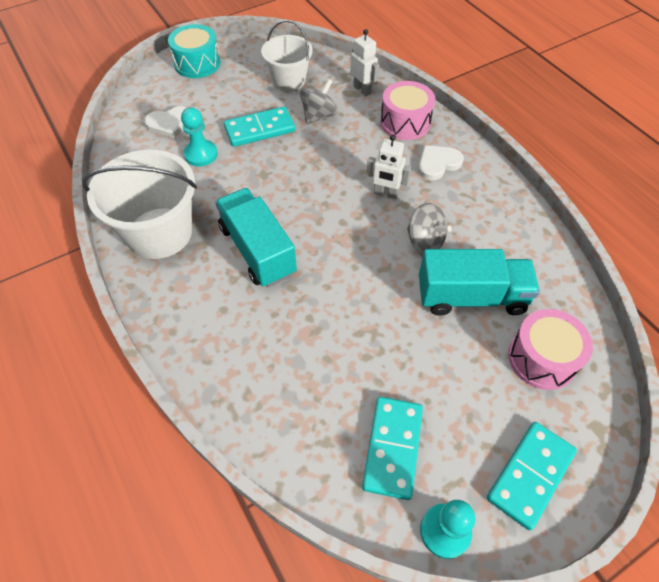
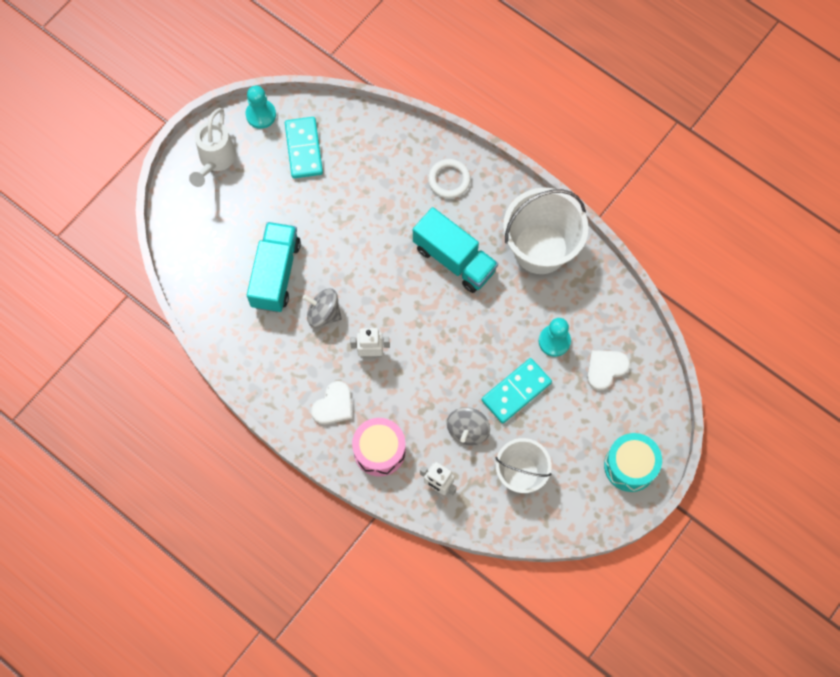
camera: 160 degrees right, 15 degrees up
turquoise truck [419,249,540,315] -> turquoise truck turned 120 degrees clockwise [247,222,301,312]
turquoise domino [487,422,577,531] -> white watering can [189,108,236,187]
pink drum [508,309,593,390] -> none
none -> white ring [428,159,471,198]

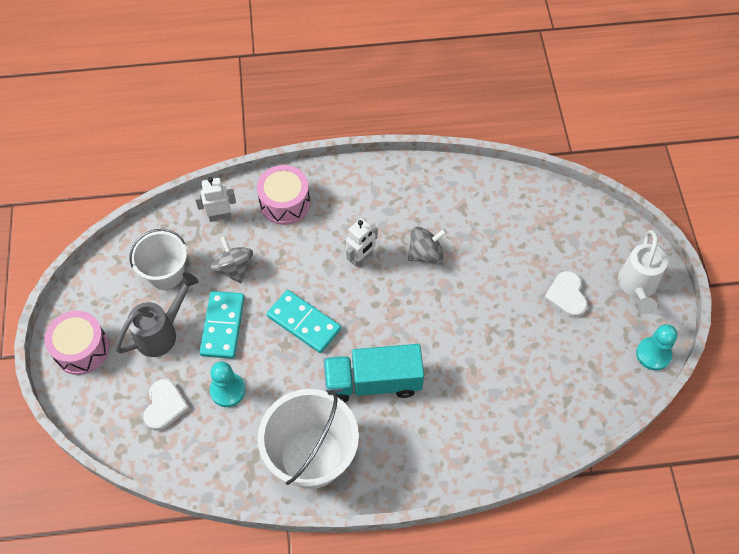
camera: 135 degrees right, 10 degrees down
white watering can [189,108,236,187] -> white watering can turned 135 degrees counterclockwise [618,230,668,314]
turquoise truck [247,222,301,312] -> none
turquoise domino [285,117,323,178] -> turquoise domino moved to [267,290,341,353]
white heart [311,381,352,424] -> white heart moved to [544,271,587,317]
white ring [428,159,471,198] -> none
turquoise drum [604,433,662,492] -> pink drum [44,311,109,375]
none -> grey watering can [115,272,199,357]

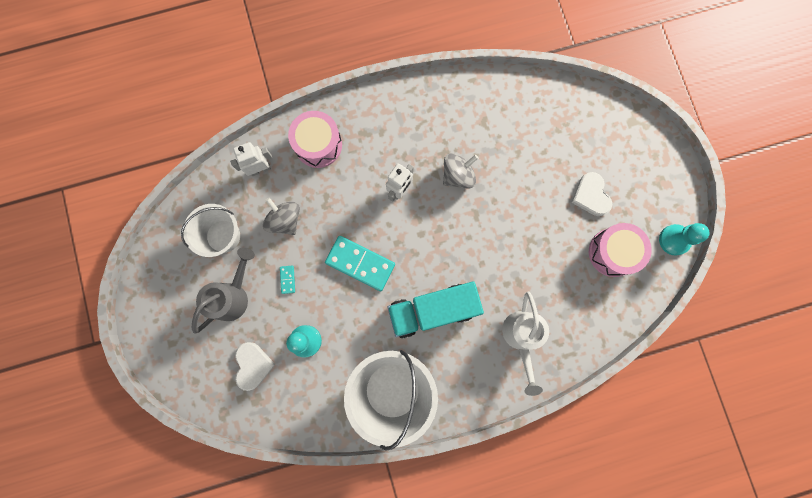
camera: 10 degrees left, 20 degrees up
pink drum [44,311,109,375] -> pink drum moved to [589,223,652,277]
turquoise domino [199,291,245,359] -> turquoise domino [280,266,295,294], size x0.43
white watering can [618,230,668,314] -> white watering can moved to [502,292,549,396]

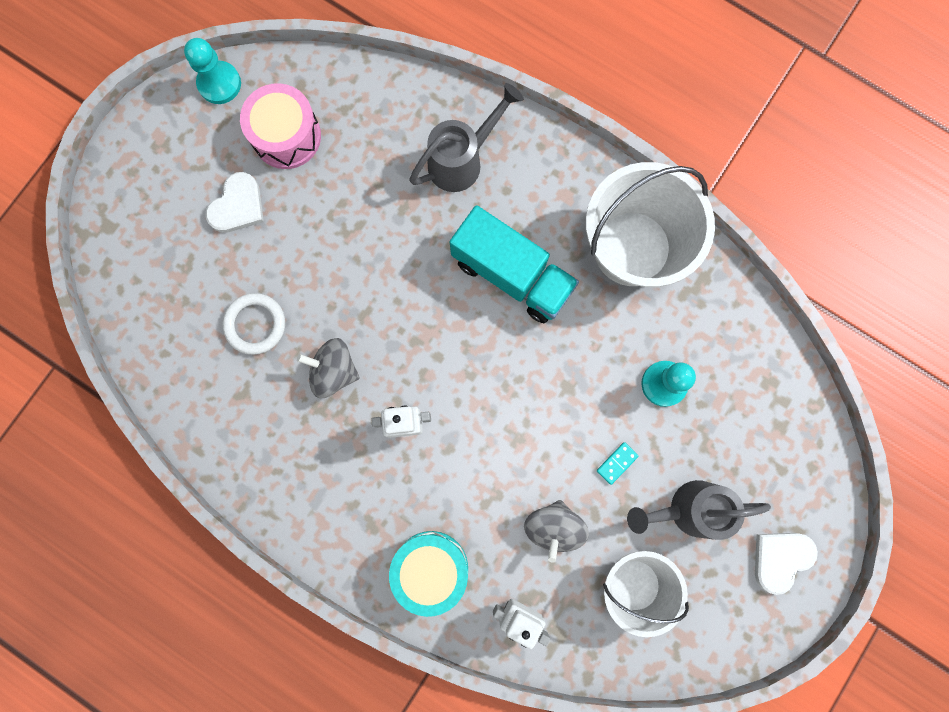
camera: 130 degrees left, 0 degrees up
white heart [235,342,276,391] -> white heart moved to [755,533,818,595]
pink drum [288,111,342,168] -> turquoise drum [389,531,468,617]
turquoise domino [325,236,395,291] -> none
white watering can [502,292,549,396] -> grey watering can [409,83,523,192]
none -> white ring [223,293,285,355]

